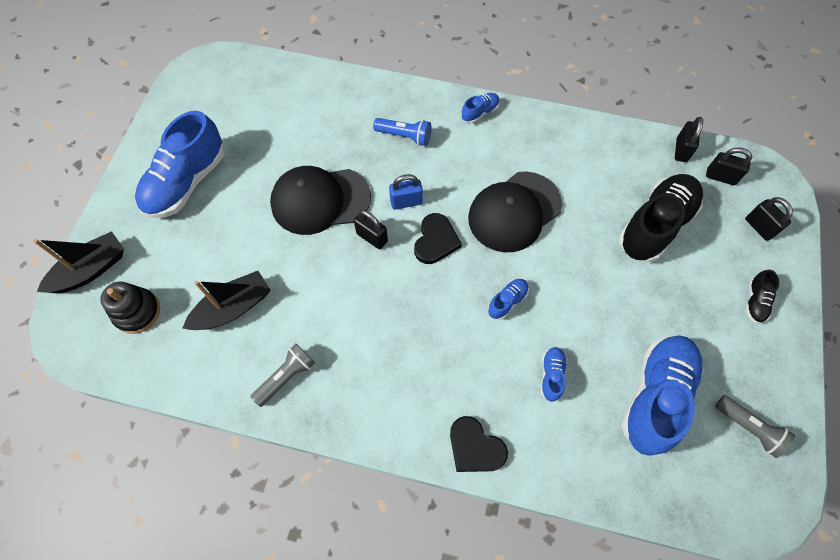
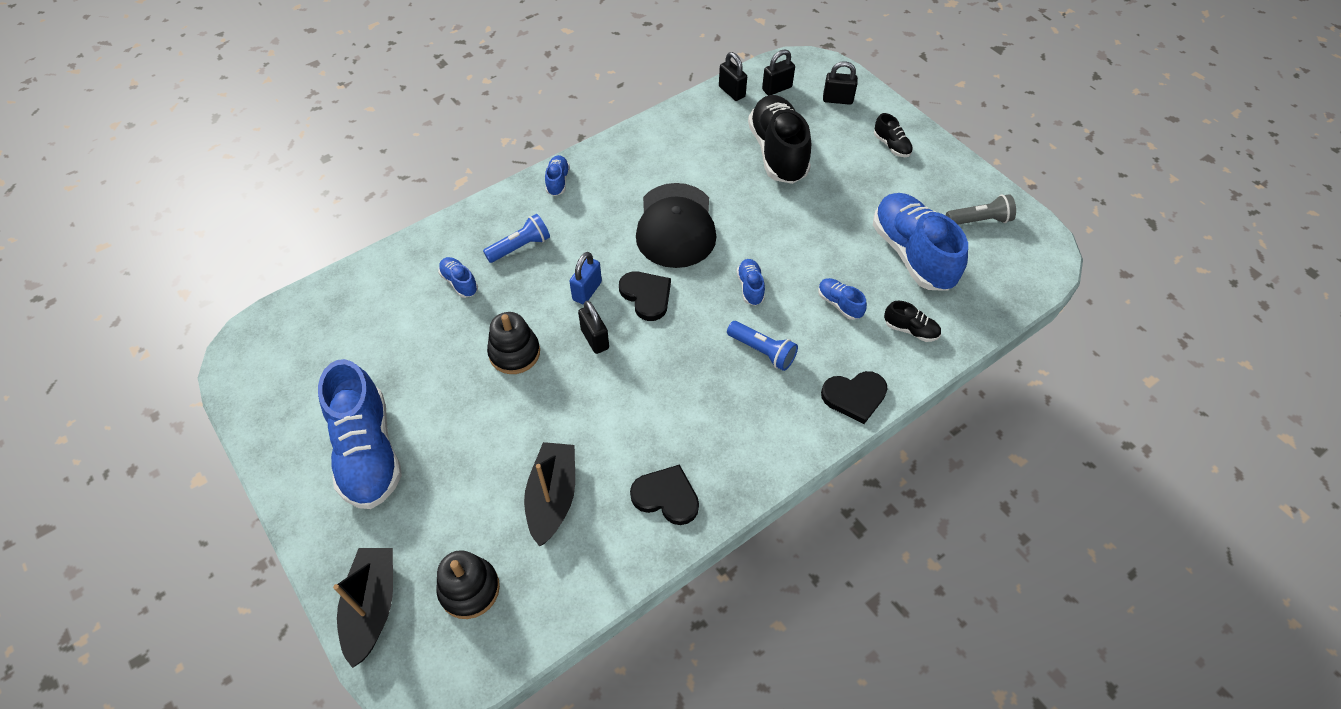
camera: 50 degrees left, 10 degrees down
grey flashlight [251,344,315,407] -> black heart [630,464,699,525]
black cap [270,166,371,235] -> black stacking toy [487,312,540,374]
black padlock [354,210,388,249] -> black padlock turned 75 degrees clockwise [578,300,609,354]
none -> blue shoe [438,257,478,298]
none -> blue flashlight [727,321,798,371]
none -> black shoe [884,301,941,342]

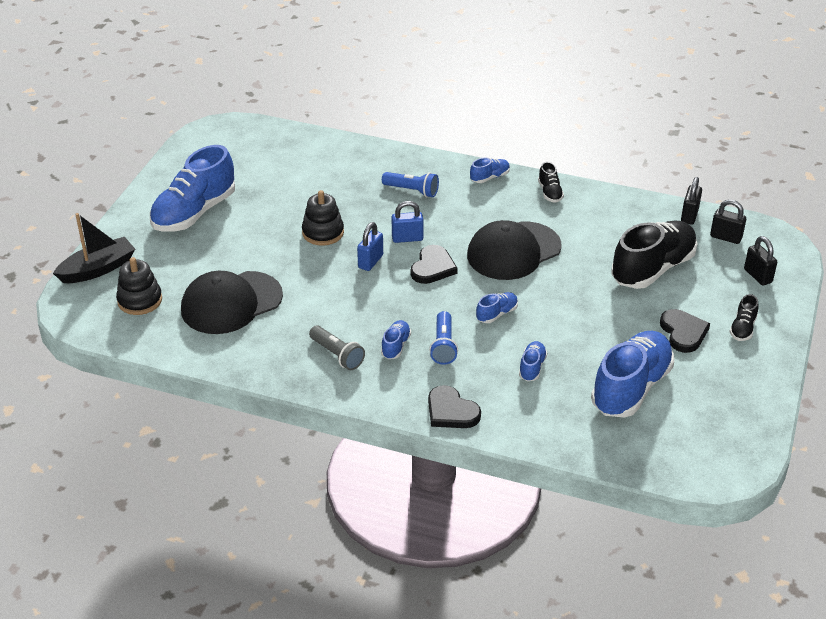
camera: 55 degrees right, 15 degrees down
blue shoe [438,257,478,298] -> blue shoe moved to [381,320,411,359]
black boat [524,442,575,547] -> black cap [181,271,283,334]
black padlock [578,300,609,354] -> blue padlock [357,222,383,271]
black heart [630,464,699,525] -> black heart moved to [660,309,710,353]
black shoe [884,301,941,342] -> black shoe moved to [538,162,564,203]
grey flashlight [946,194,1016,224] -> grey flashlight moved to [309,326,365,370]

